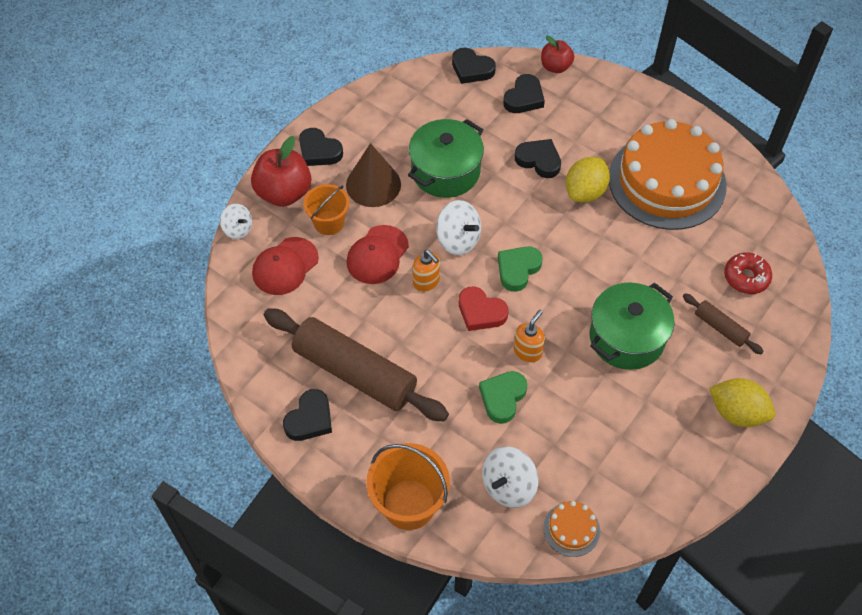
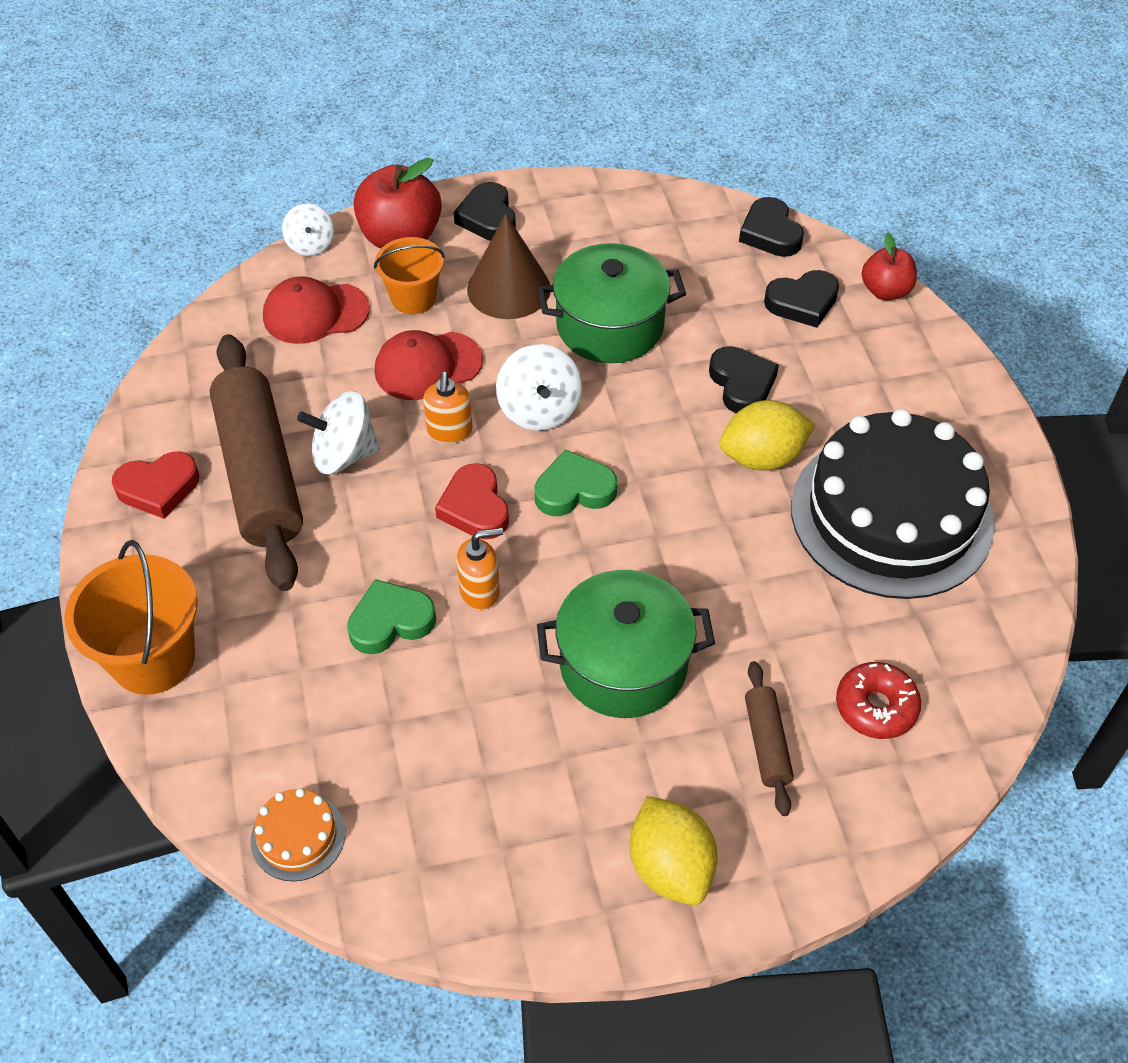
camera: 40 degrees right, 5 degrees down
black heart [283,389,332,441] -> red heart [112,451,200,519]
white spinning top [482,446,538,508] -> white spinning top moved to [297,391,381,474]
orange cake [609,119,727,230] -> black cake [791,409,995,599]

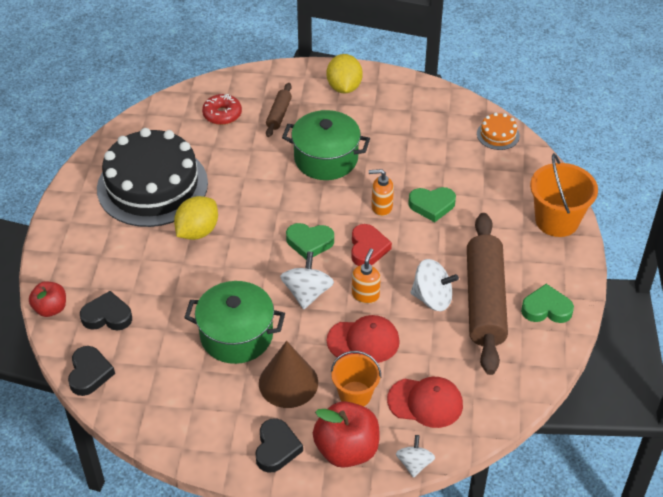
camera: 160 degrees left, 5 degrees down
red heart [112,451,200,519] -> green heart [521,284,574,323]
black heart [709,346,779,413] -> none
yellow lemon [719,400,815,471] -> yellow lemon turned 60 degrees counterclockwise [174,196,218,240]

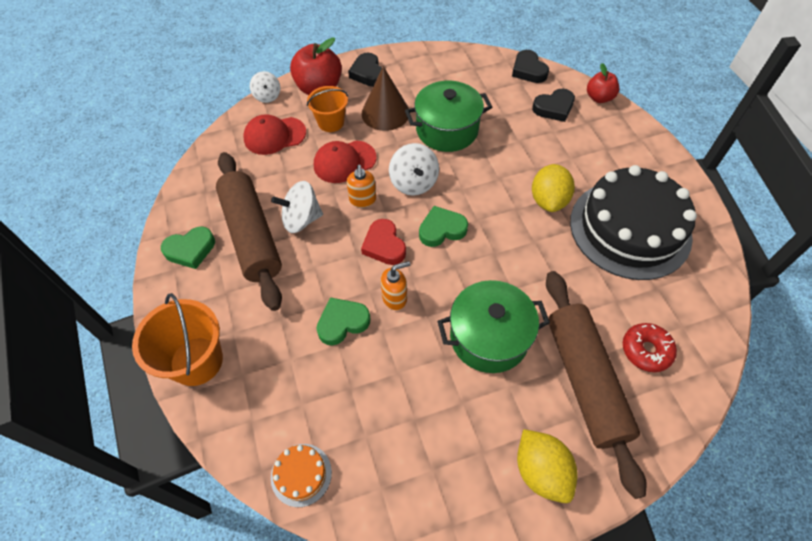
camera: 155 degrees right, 10 degrees up
brown rolling pin [266,83,292,137] -> brown rolling pin [546,271,646,499], size x2.20

